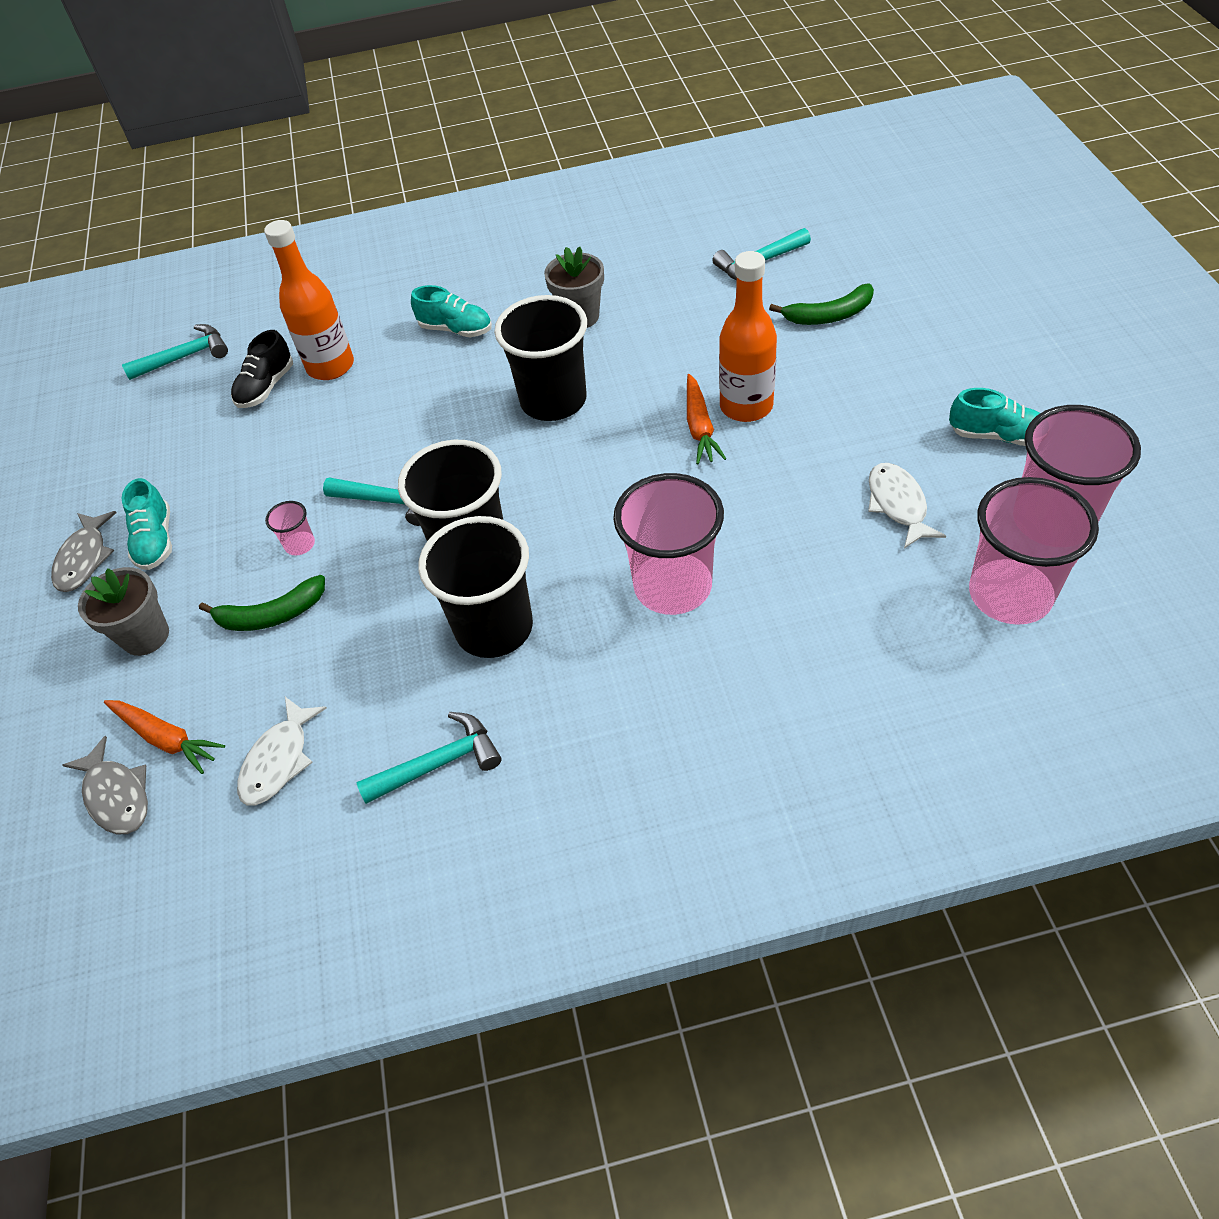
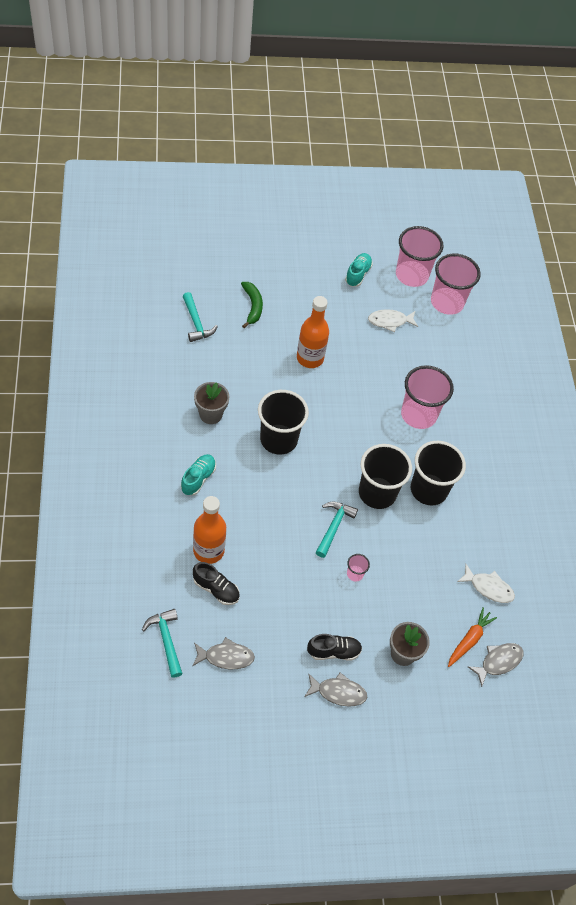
camera: 95 degrees left, 5 degrees up
turquoise shoe [122,478,172,570] -> black shoe [307,634,362,661]
green banana [199,575,325,631] -> none
turquoise hammer [356,712,501,804] -> none
orange carrot [687,374,726,464] -> none
none -> grey fish [192,637,255,669]

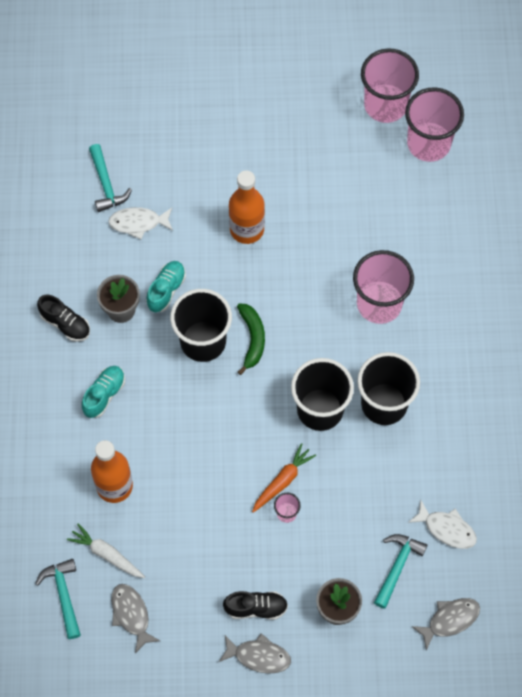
camera: 10 degrees right, 10 degrees up
grey fish [192,637,255,669] -> grey fish turned 120 degrees counterclockwise [111,584,160,653]
black shoe [193,562,240,605] -> black shoe moved to [37,295,90,342]
green banana [241,282,263,328] -> green banana moved to [237,304,265,375]
turquoise hammer [316,501,358,558] -> turquoise hammer moved to [374,534,428,609]
turquoise shoe [345,253,373,287] -> turquoise shoe moved to [146,261,186,312]
white fish [368,309,418,332] -> white fish moved to [108,207,173,240]
orange carrot [448,607,497,667] -> orange carrot moved to [252,443,316,513]
none -> white carrot [67,523,145,578]

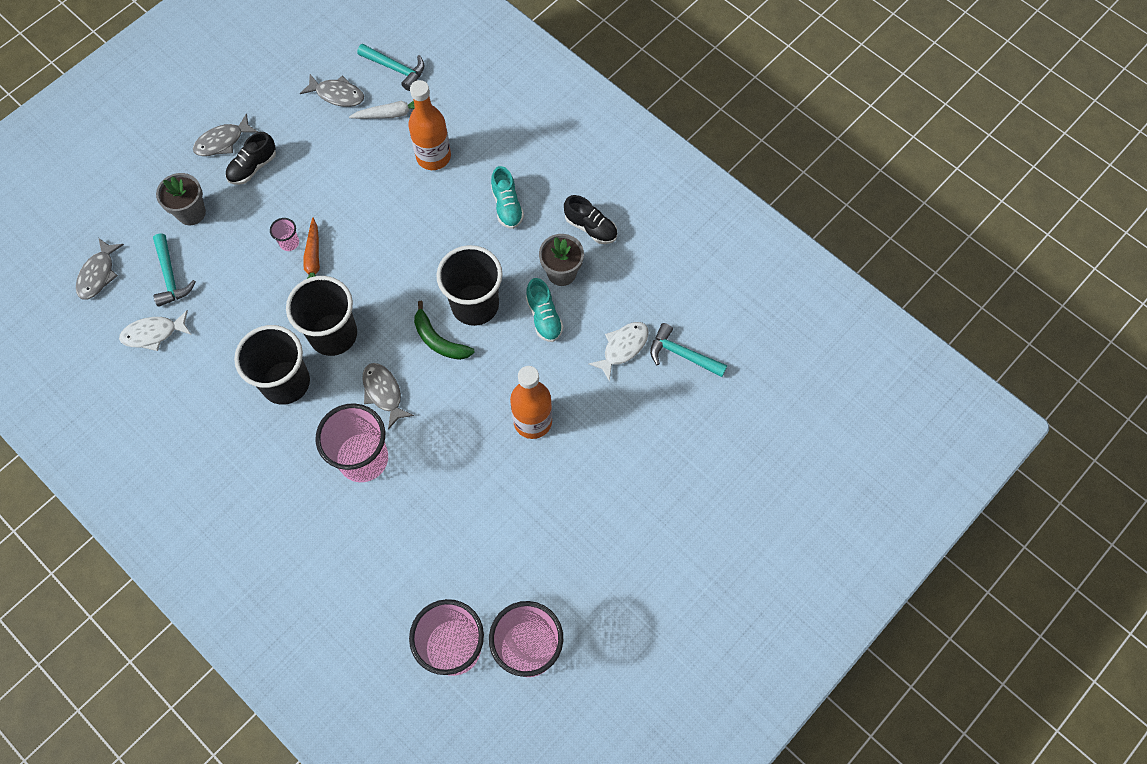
camera: 135 degrees right, 0 degrees up
black shoe [37,295,90,342] -> black shoe turned 135 degrees counterclockwise [564,195,617,244]
none -> grey fish [362,363,414,429]

